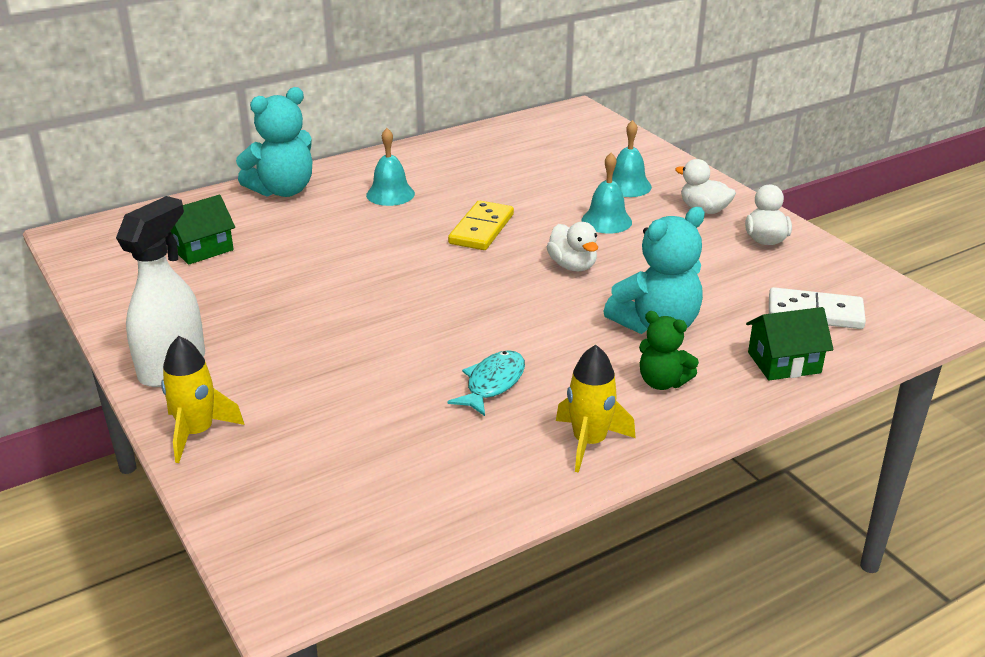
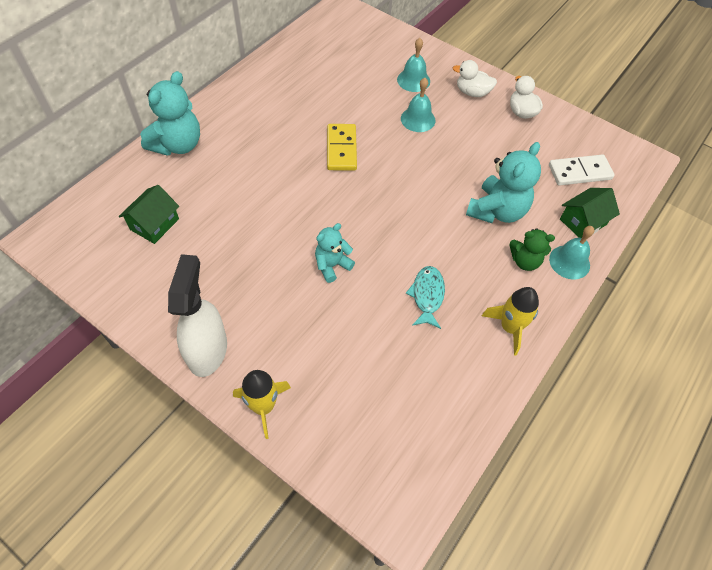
camera: 25 degrees left, 25 degrees up
turquoise bell [366,128,415,206] -> turquoise bell moved to [549,226,594,280]
white duck [546,222,598,271] -> none
none -> turquoise teddy bear [315,223,355,283]

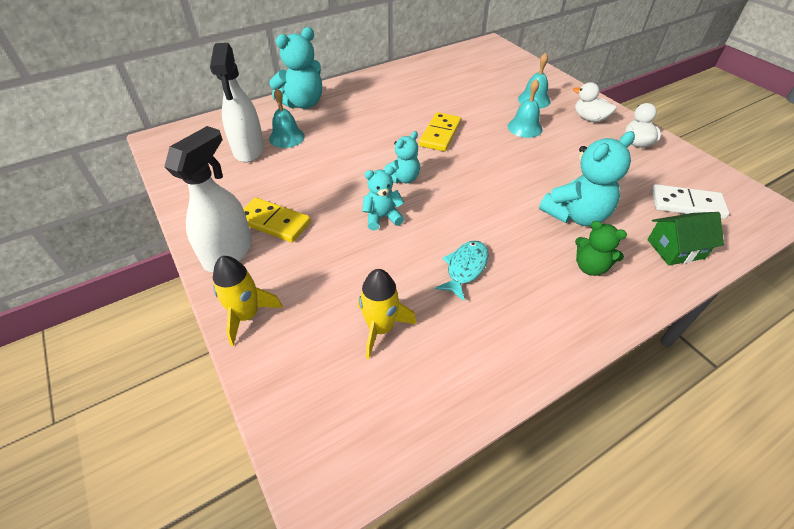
camera: 25 degrees right, 10 degrees down
green house [119,185,179,244] -> white spray bottle [210,43,264,162]
yellow rocket [482,287,539,356] -> yellow rocket moved to [358,269,417,359]
turquoise bell [549,226,594,280] -> turquoise bell moved to [269,88,305,148]
none -> yellow domino [243,197,311,243]
none -> turquoise teddy bear [384,131,420,183]

